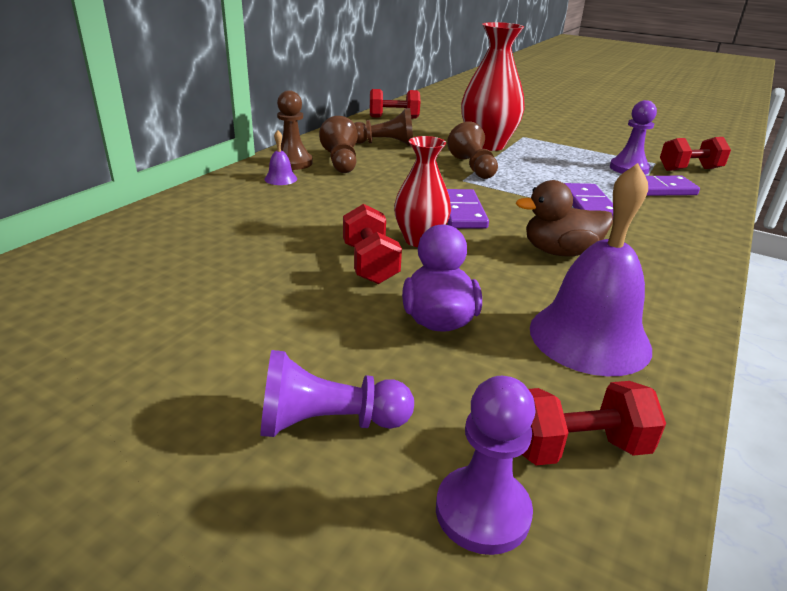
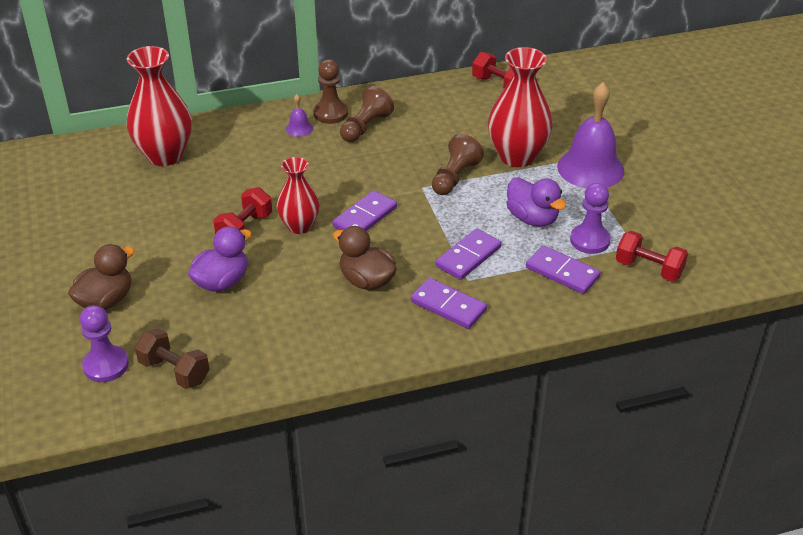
camera: 45 degrees right, 10 degrees up
purple pawn [260,350,414,437] -> brown duck [68,244,135,310]
brown pawn [354,108,413,146] -> none
red dumbbell [522,381,666,466] -> brown dumbbell [135,328,210,389]
purple bell [530,163,652,376] -> purple bell moved to [557,82,624,188]
none -> red vase [127,46,192,166]
none -> purple domino [411,278,487,329]
none -> purple duck [506,177,566,227]

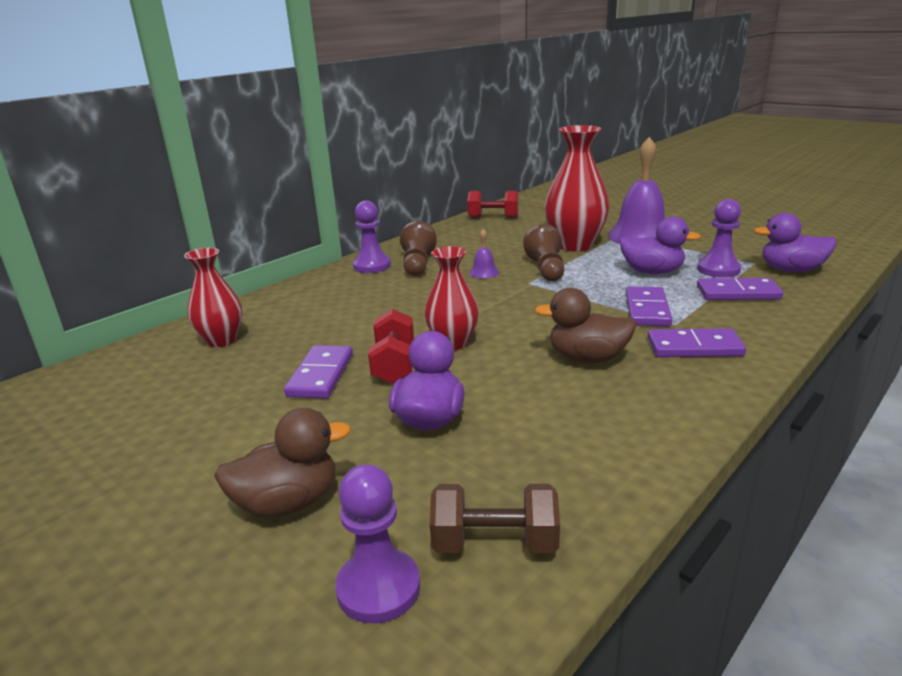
camera: 30 degrees left, 15 degrees down
brown duck [68,244,135,310] -> brown duck turned 60 degrees clockwise [214,408,351,517]
red vase [127,46,192,166] -> red vase [184,248,242,347], size x0.62
purple bell [286,94,313,137] -> purple bell moved to [469,229,499,279]
brown pawn [314,59,348,124] -> purple pawn [353,201,391,273]
purple domino [332,190,397,231] -> purple domino moved to [284,345,353,399]
red dumbbell [616,231,688,282] -> purple duck [754,213,836,272]

